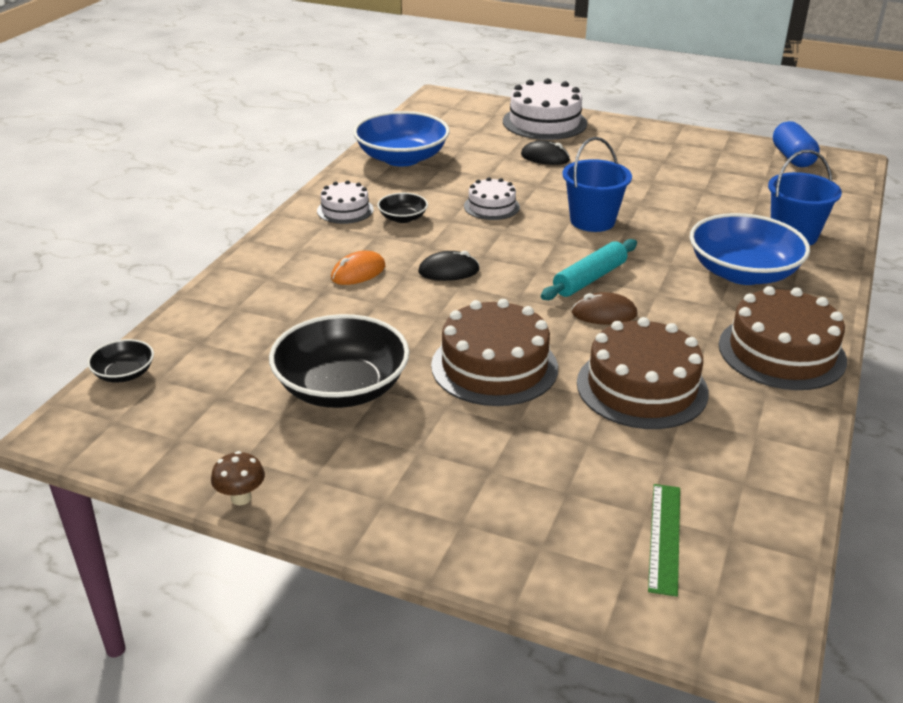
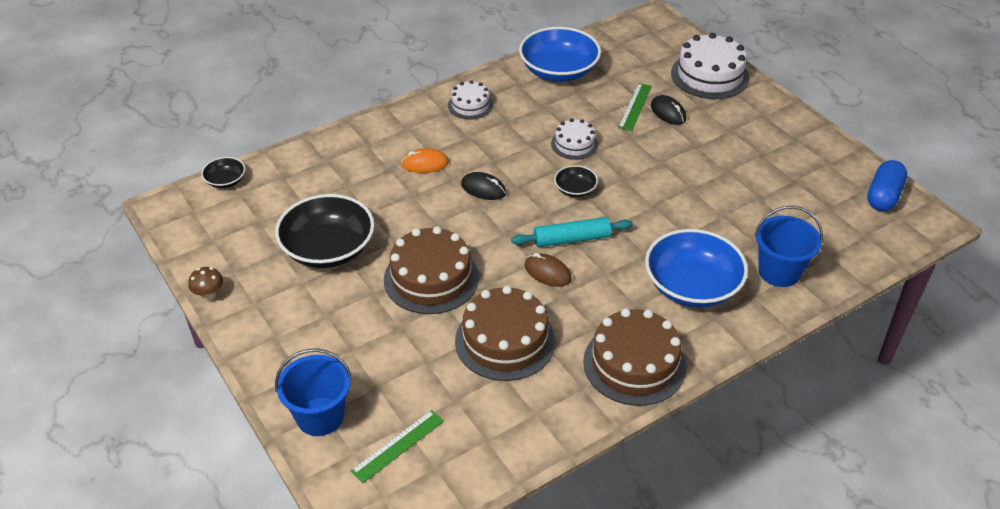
camera: 35 degrees right, 10 degrees up
black bowl [377,193,428,223] -> black bowl moved to [554,165,598,197]
blue bucket [562,137,632,232] -> blue bucket moved to [275,349,352,436]
none -> green ruler [618,83,652,131]

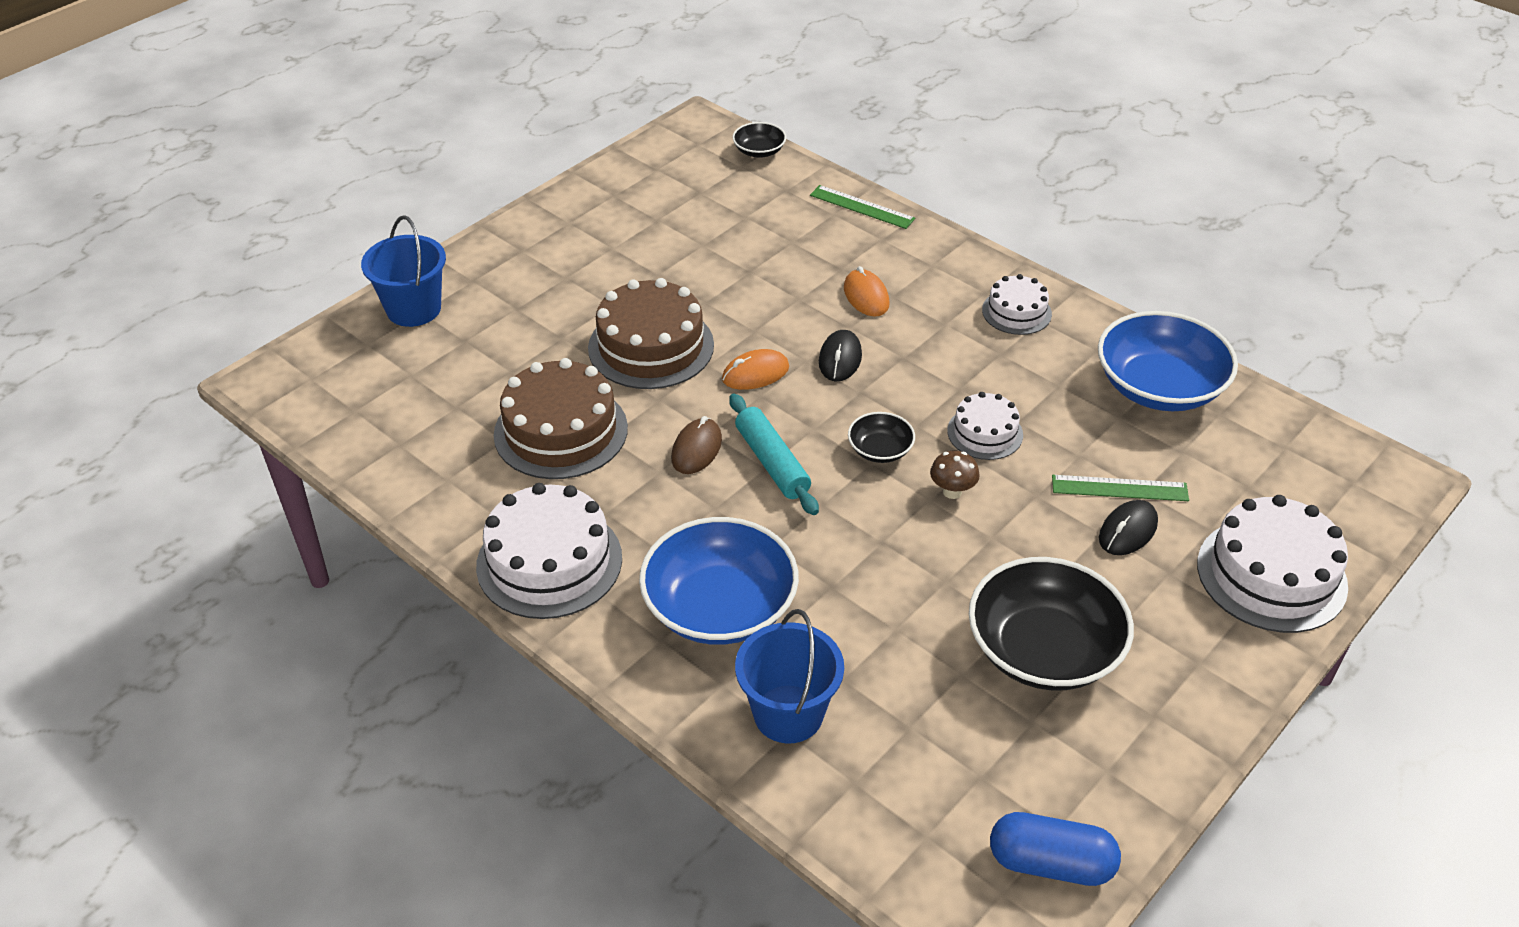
camera: 75 degrees right, 0 degrees up
brown mushroom [188,267,223,300] -> brown mushroom moved to [930,451,980,499]
black bowl [275,194,374,268] -> black bowl moved to [969,557,1134,690]
green ruler [351,410,444,483] -> green ruler moved to [810,185,915,229]
brown cake [583,309,686,406] -> white cake [476,483,622,619]
none -> orange mouse [722,349,789,390]

